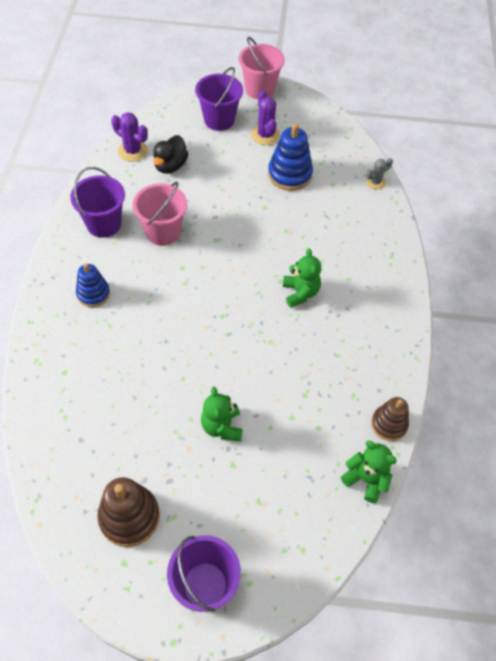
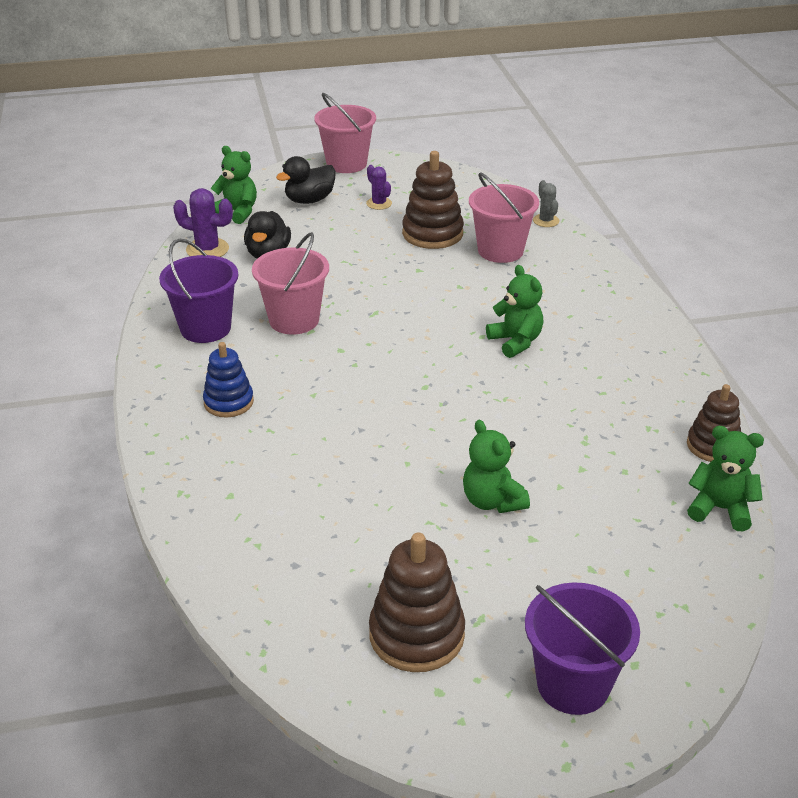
camera: 15 degrees left, 20 degrees down
purple bucket [195,67,243,131] -> black duck [276,156,336,204]
purple cactus [251,90,280,145] -> purple cactus [366,165,392,210], size x0.64
blue stacking toy [268,123,313,191] -> brown stacking toy [402,151,464,249]
grey cactus [366,158,393,189] -> grey cactus turned 60 degrees counterclockwise [533,180,559,227]
none -> green teddy bear [211,146,257,224]
none -> pink bucket [469,172,539,263]

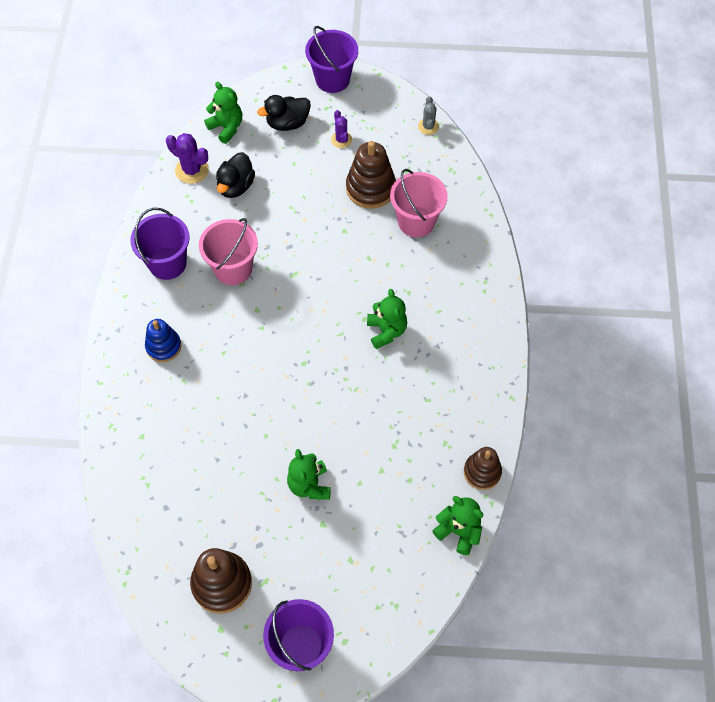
camera: 15 degrees right, 25 degrees up
pink bucket [314,93,376,173] -> purple bucket [305,26,358,93]
grey cactus [533,180,559,227] -> grey cactus moved to [418,96,439,135]

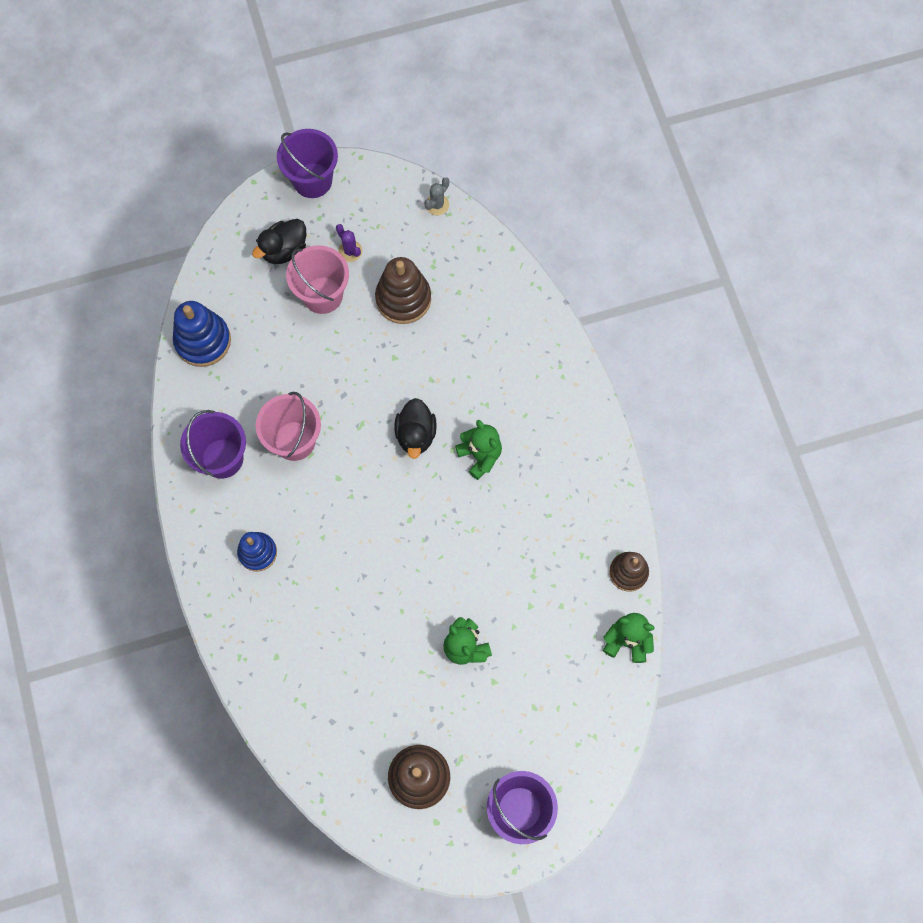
camera: 20 degrees left, 10 degrees up
purple cactus [166,133,209,184] -> blue stacking toy [173,301,231,367]
green teddy bear [204,82,242,144] -> none
black duck [216,152,255,198] -> black duck moved to [394,398,437,459]
pink bucket [390,169,448,237] -> pink bucket moved to [286,245,349,314]
grey cactus [418,96,439,135] -> grey cactus turned 60 degrees clockwise [424,177,449,215]

